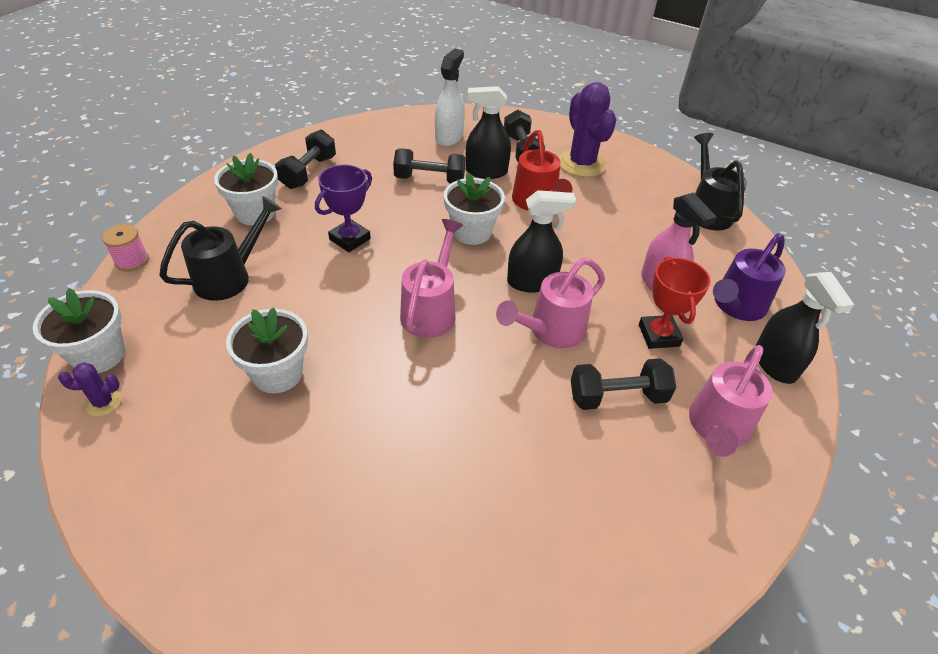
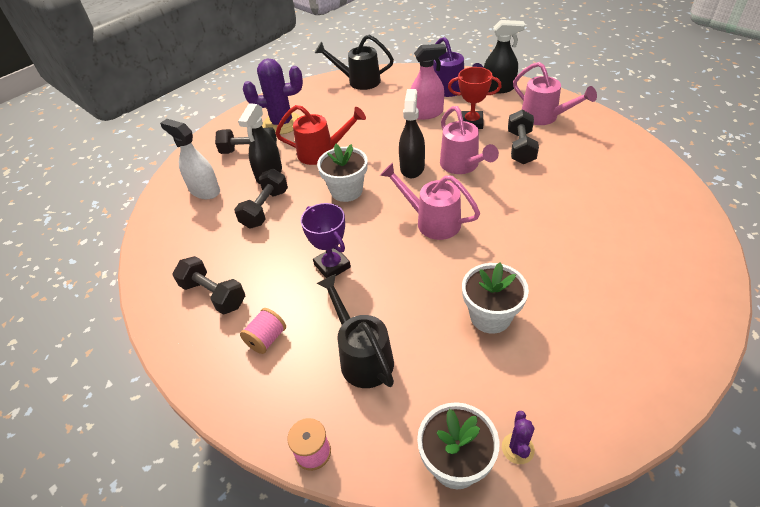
camera: 70 degrees left, 0 degrees up
white flower pot [214,153,278,225] -> pink spool [240,308,286,354]

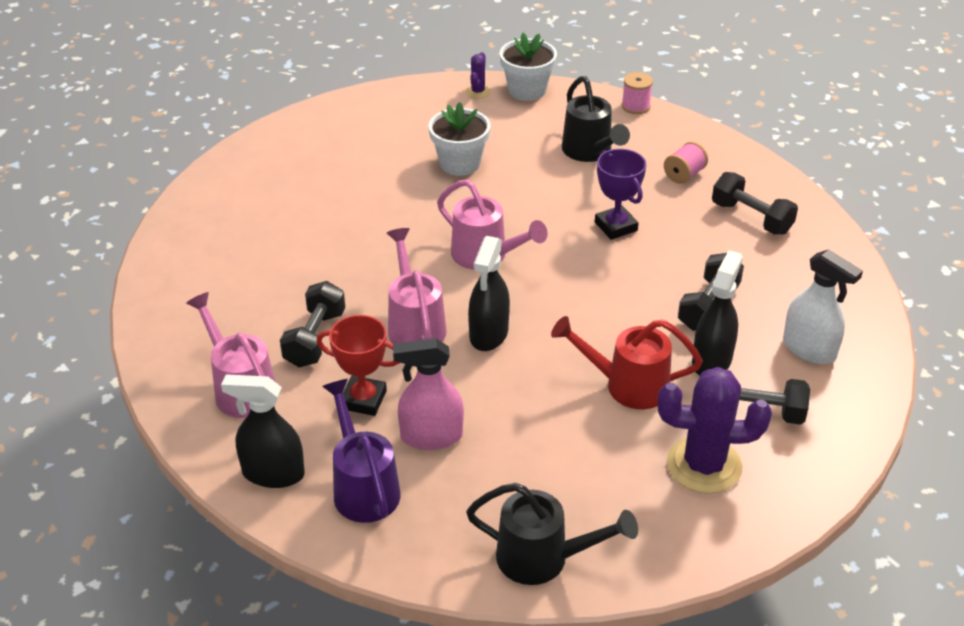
camera: 175 degrees left, 5 degrees down
white flower pot [317,143,368,202] -> none

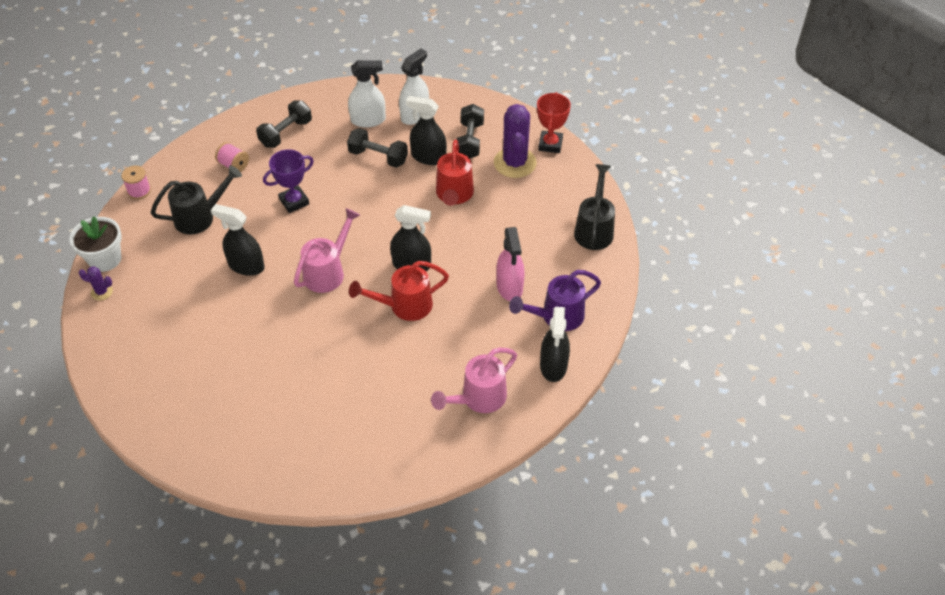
camera: 95 degrees left, 10 degrees up
black dumbbell [280,281,345,367] -> none
red trophy [316,315,400,416] -> red trophy moved to [537,92,571,153]
pink watering can [387,228,447,344] -> red watering can [349,261,449,321]
white flower pot [428,102,491,176] -> none
none -> black spray bottle [211,204,264,276]
none -> white spray bottle [348,60,386,128]

